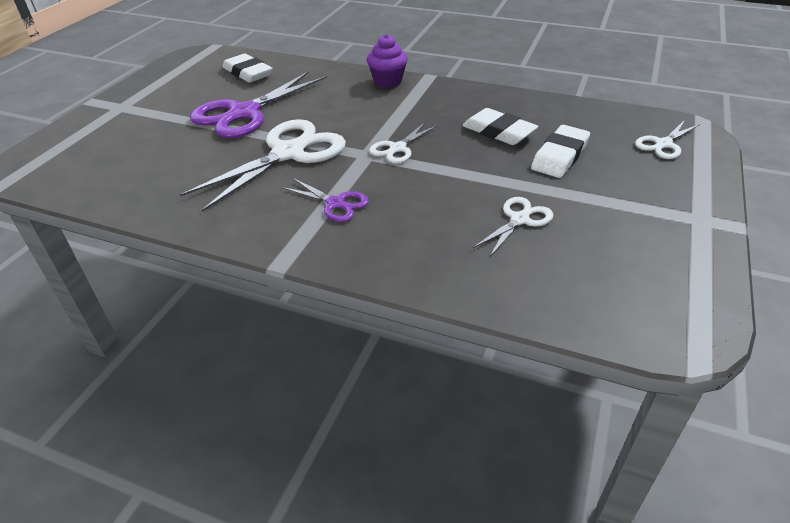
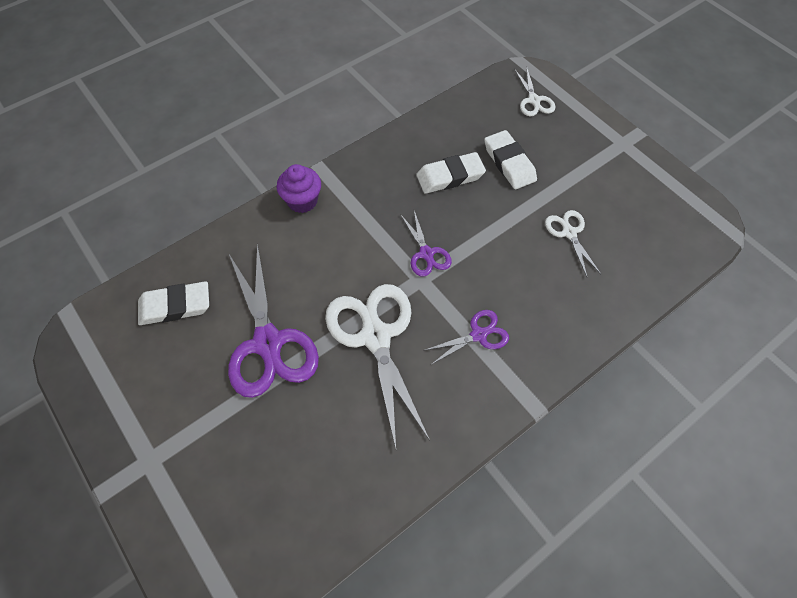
camera: 60 degrees left, 20 degrees up
white scissors [369,122,438,163] -> purple scissors [400,211,452,277]

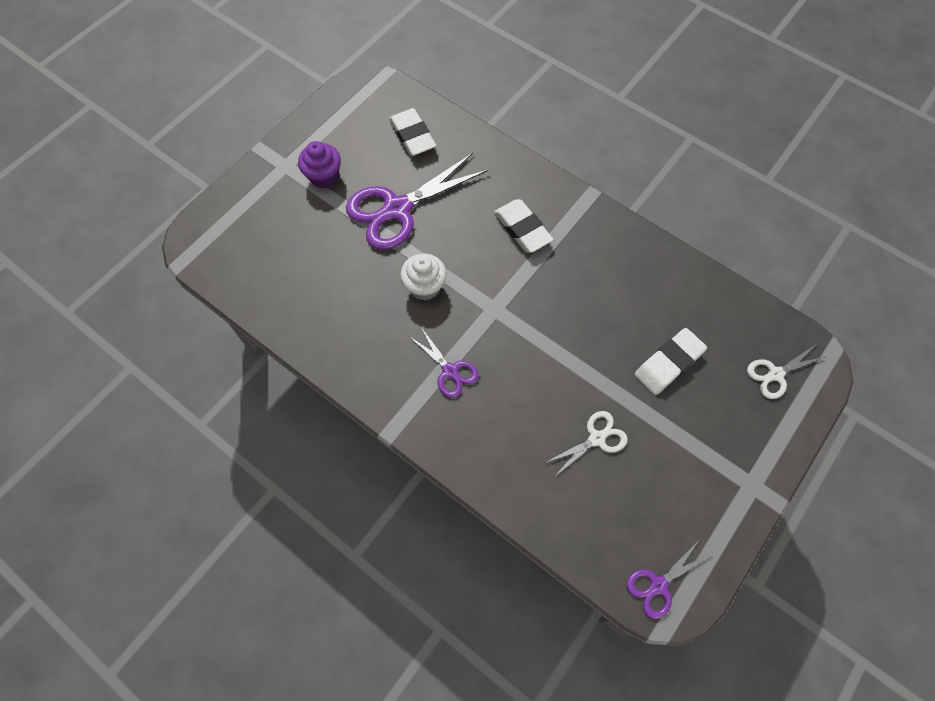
camera: 75 degrees right, 5 degrees up
purple cupcake [277,164,321,213] -> purple cupcake moved to [298,141,341,188]
white scissors [325,284,430,448] -> white cupcake [400,253,446,301]
purple scissors [400,211,452,277] -> purple scissors moved to [626,539,710,619]
white eraser [416,152,486,194] -> white eraser moved to [494,199,554,253]

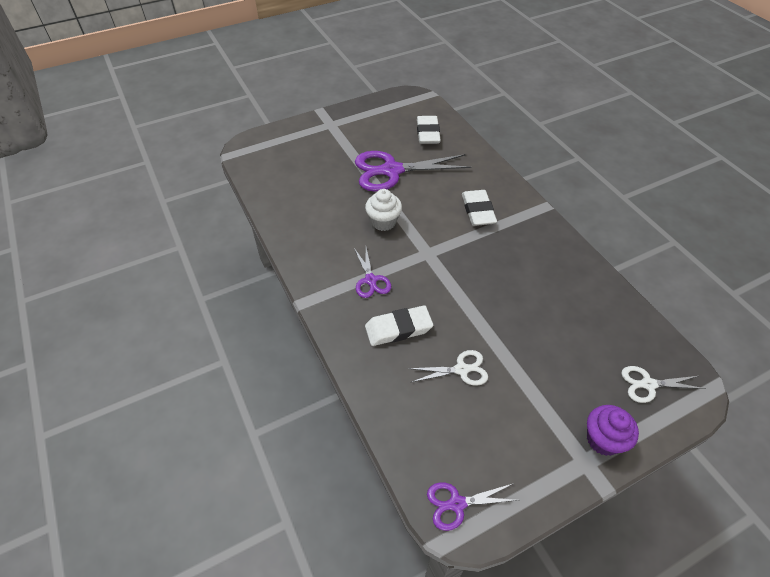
camera: 25 degrees right, 15 degrees down
purple cupcake [298,141,341,188] -> purple cupcake moved to [587,405,639,456]
white eraser [635,328,707,395] -> white eraser moved to [365,306,433,346]

